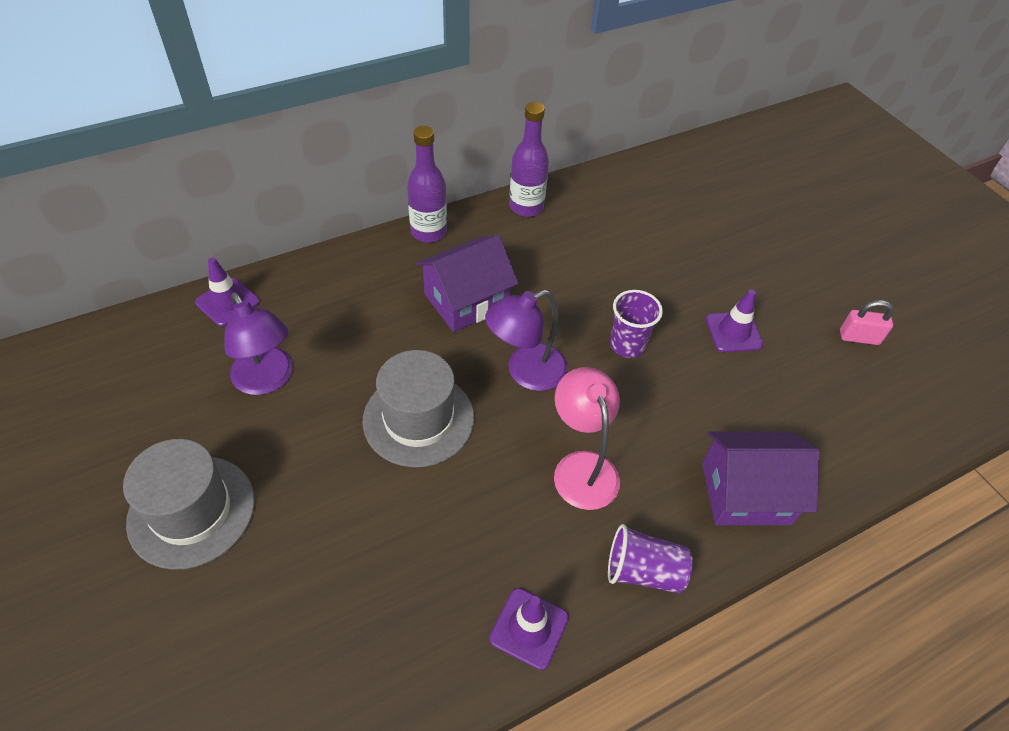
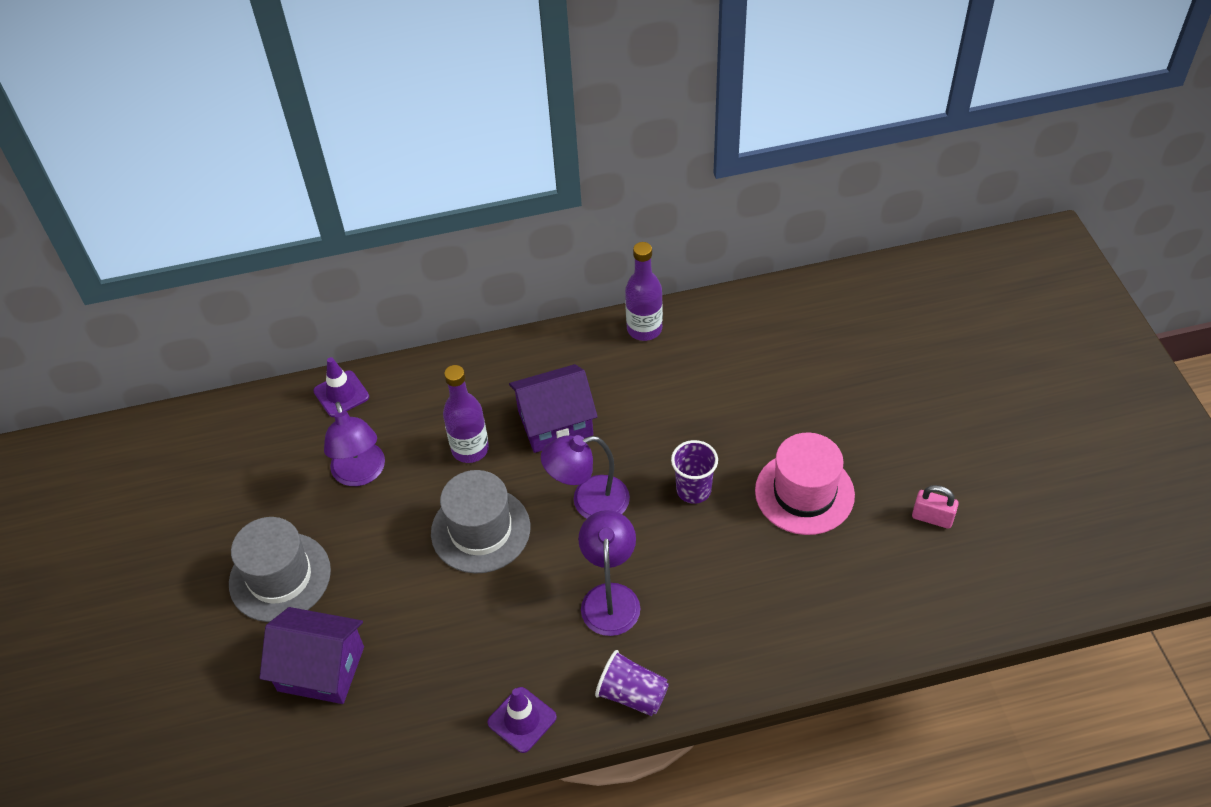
camera: 20 degrees right, 0 degrees up
purple bottle [407,126,447,243] -> purple bottle moved to [443,365,489,463]
pink lamp [554,367,620,510] -> purple lamp [578,510,640,636]
purple house [702,431,820,525] -> purple house moved to [260,607,364,704]
purple traffic cone [706,290,764,352] -> pink hat [755,432,855,535]

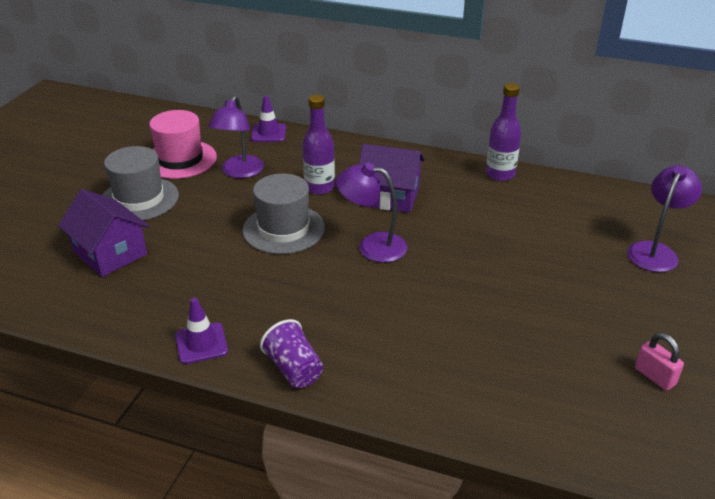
camera: 30 degrees right, 15 degrees down
purple lamp [578,510,640,636] -> purple lamp moved to [627,165,702,272]
purple cup [671,440,718,504] -> none
pink hat [755,432,855,535] -> pink hat moved to [149,110,217,179]

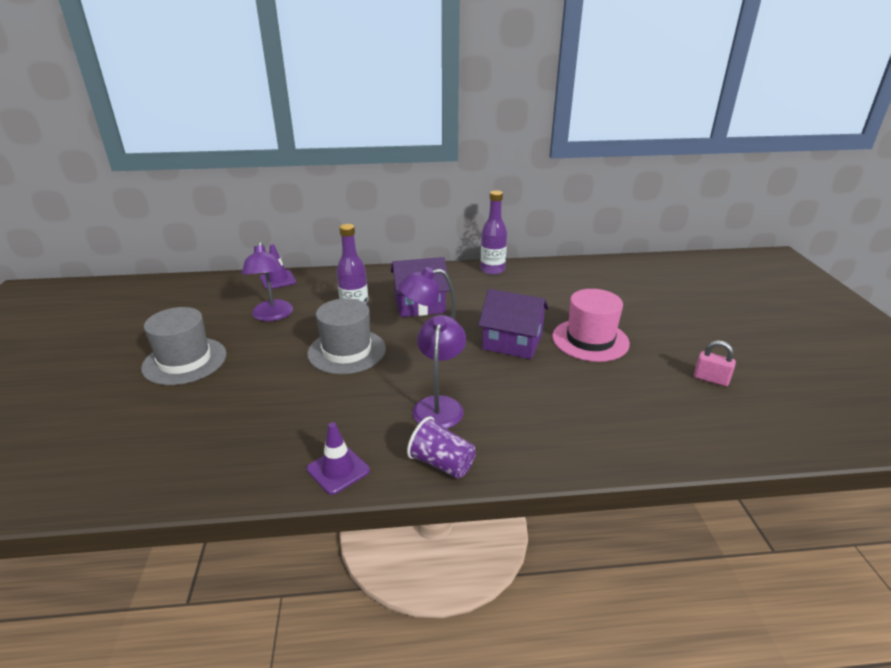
camera: 25 degrees left, 5 degrees down
purple house [58,189,149,277] -> purple house moved to [478,289,549,359]
pink hat [149,110,217,179] -> pink hat moved to [552,289,630,362]
purple lamp [627,165,702,272] -> purple lamp moved to [412,315,466,429]

